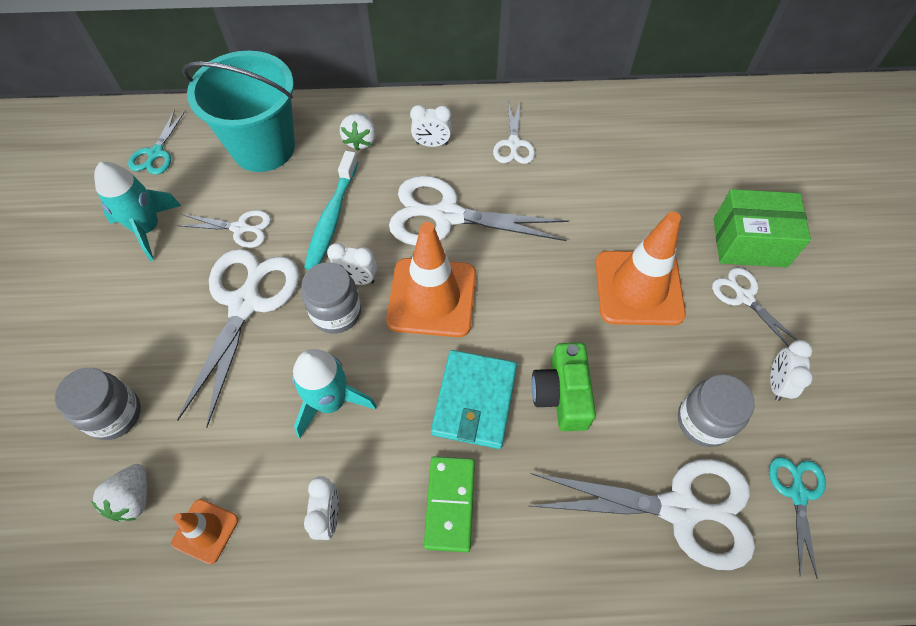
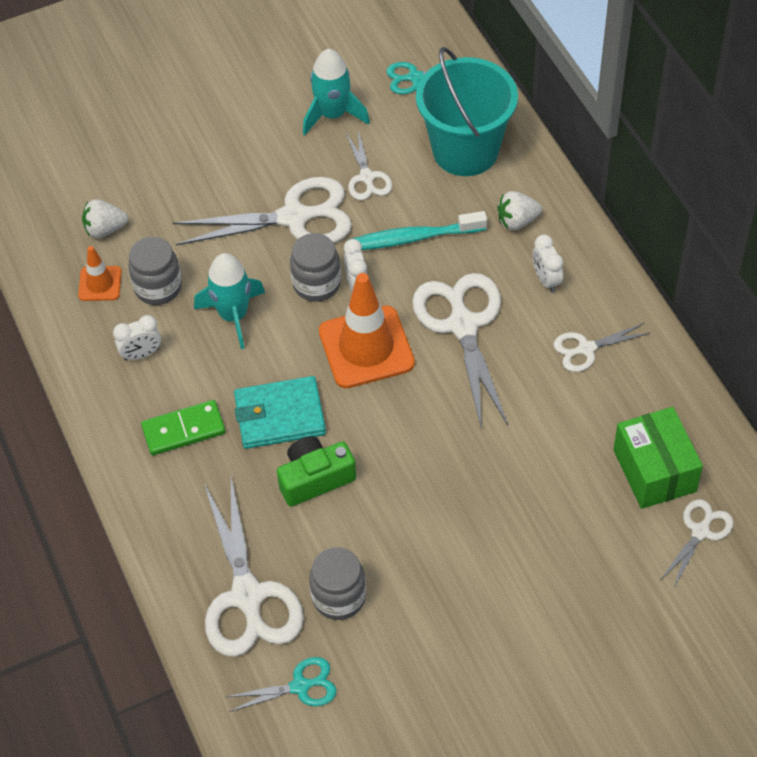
camera: 70 degrees right, 5 degrees down
grey jar [55,368,141,440] -> grey jar moved to [128,237,182,305]
orange traffic cone [596,212,686,326] -> none
white scissors [712,267,798,347] -> white scissors moved to [661,499,733,589]
green box [713,189,811,267] -> green box moved to [613,407,703,509]
white clock [770,340,813,401] -> none

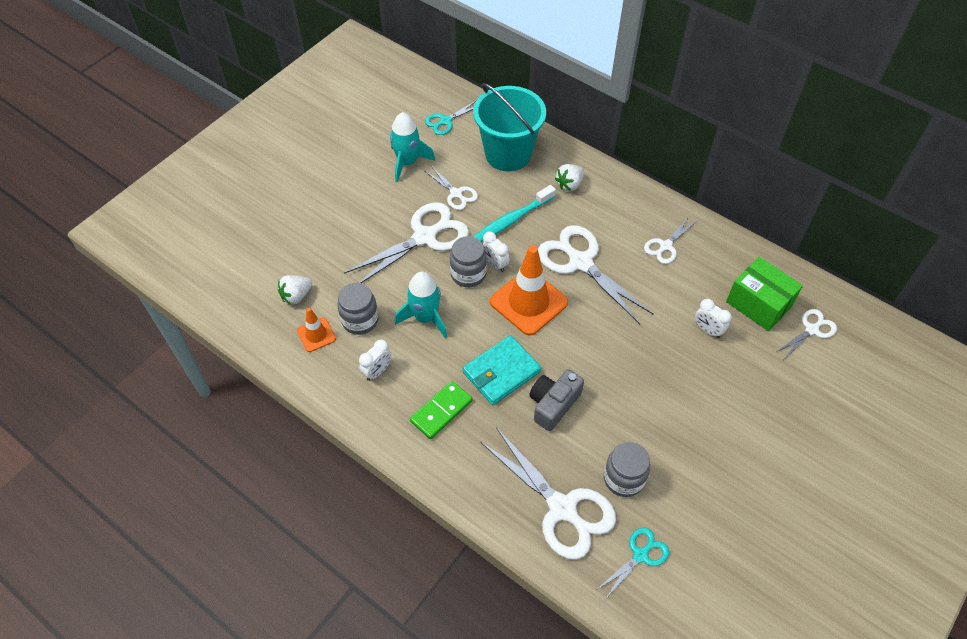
camera: 30 degrees left, 0 degrees up
green camera [277,436,356,506] -> grey camera [529,369,584,431]
white clock [533,234,563,293] -> white clock moved to [695,299,732,338]
white scissors [661,499,733,589] -> white scissors turned 45 degrees clockwise [776,309,837,359]

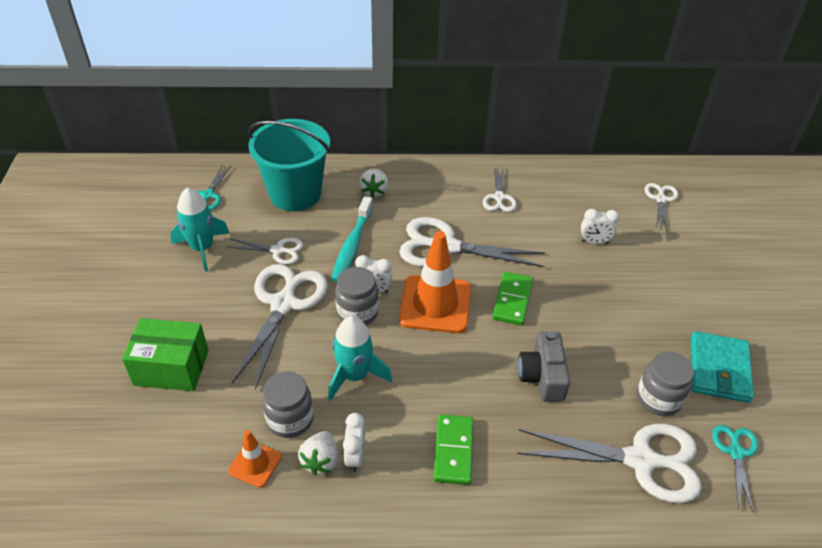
camera: 40 degrees left, 10 degrees down
white strawberry [278,275,312,304] -> white strawberry moved to [298,431,338,476]
turquoise wallet [462,335,541,405] -> turquoise wallet moved to [691,331,754,403]
green box [726,257,803,331] -> green box moved to [122,318,209,391]
none -> green domino [492,272,533,326]

